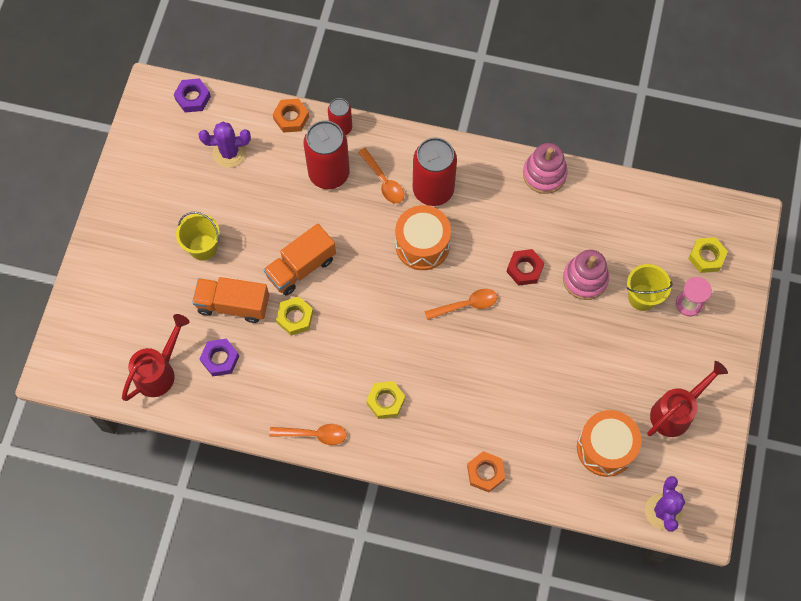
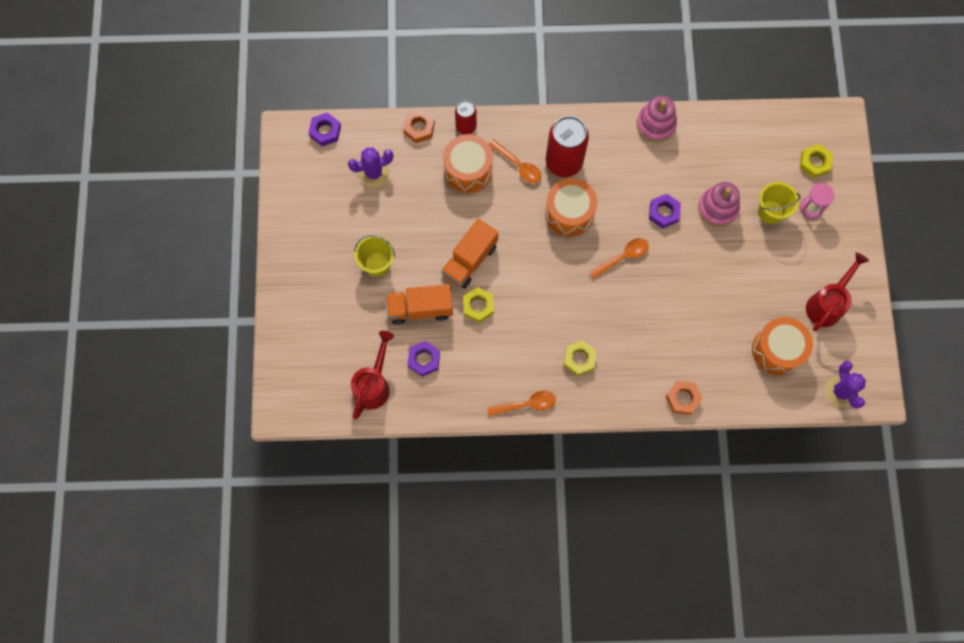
camera: 15 degrees left, 5 degrees up
red can [303,120,350,189] -> orange drum [443,134,493,193]
red nut [507,249,544,286] -> purple nut [649,194,681,229]

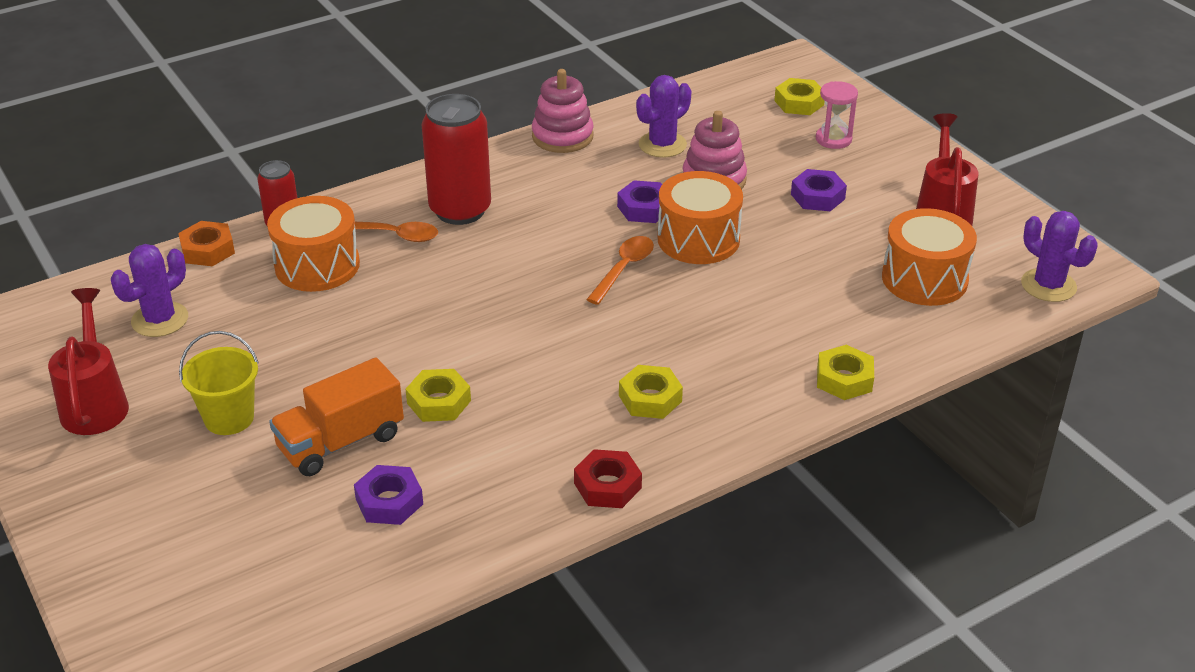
camera: 30 degrees left, 35 degrees down
purple nut [308,112,341,147] -> purple nut moved to [791,169,847,211]
red watering can [351,331,394,419] -> red watering can moved to [48,288,129,435]
orange truck [441,218,498,289] -> none
orange spoon [487,391,556,416] -> red nut [574,449,642,508]
orange drum [545,178,597,237] -> orange drum moved to [658,171,743,264]
orange nut [666,381,703,415] -> yellow nut [817,345,874,400]
yellow bucket [758,182,800,224] -> none
none -> purple cactus [636,75,691,158]

